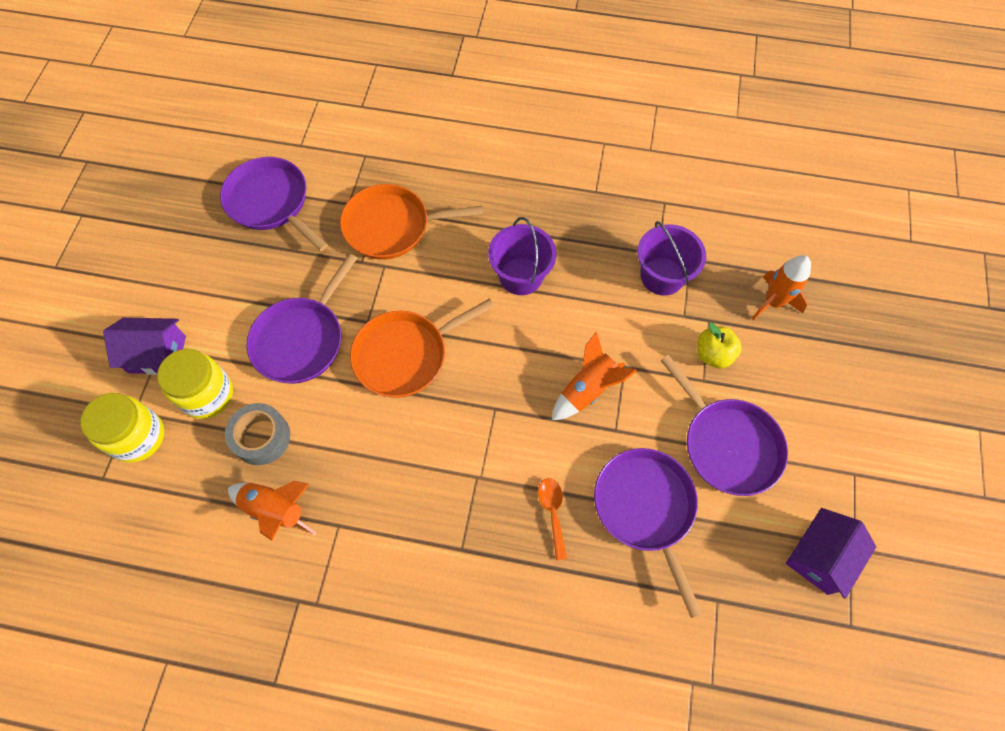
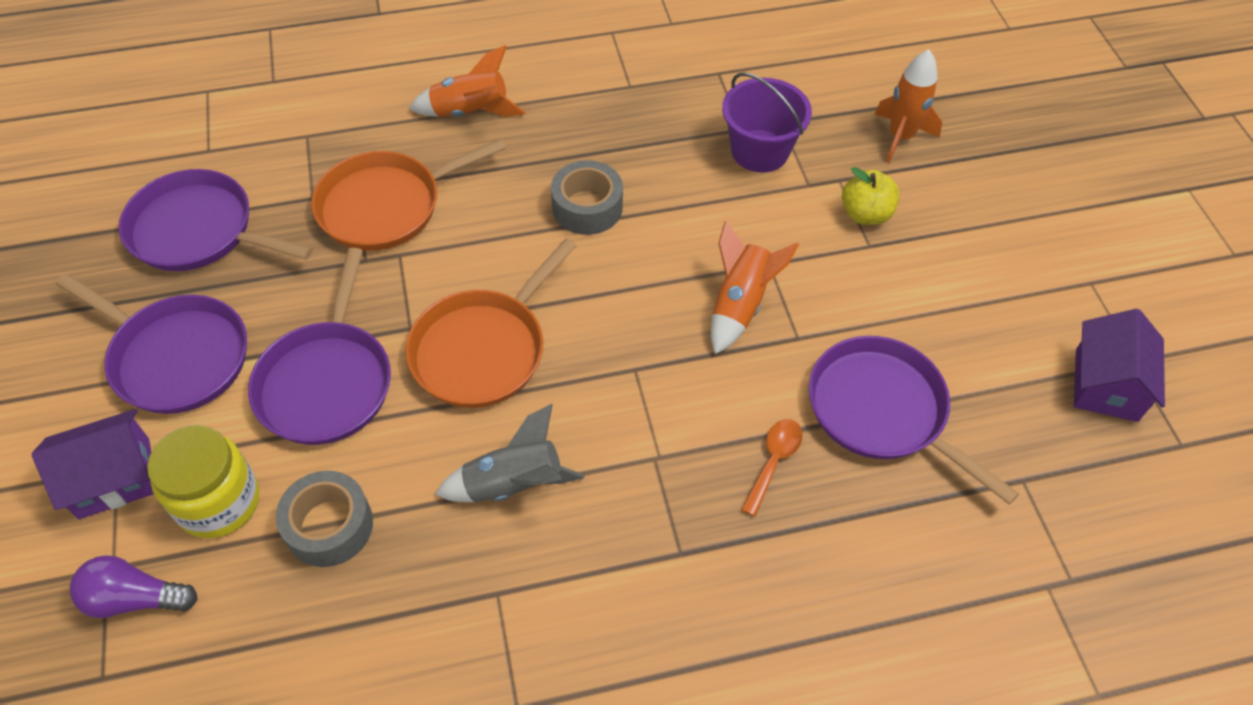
camera: 25 degrees left, 10 degrees down
yellow jar [81,393,164,463] -> purple light bulb [70,555,198,618]
orange rocket [228,481,317,541] -> orange rocket moved to [409,45,526,117]
purple bucket [488,217,556,295] -> grey tape [551,160,623,235]
orange spoon [538,478,567,560] -> orange spoon turned 60 degrees clockwise [741,419,803,517]
purple pan [661,355,788,496] -> purple pan moved to [56,274,247,414]
none -> grey rocket [435,404,584,502]

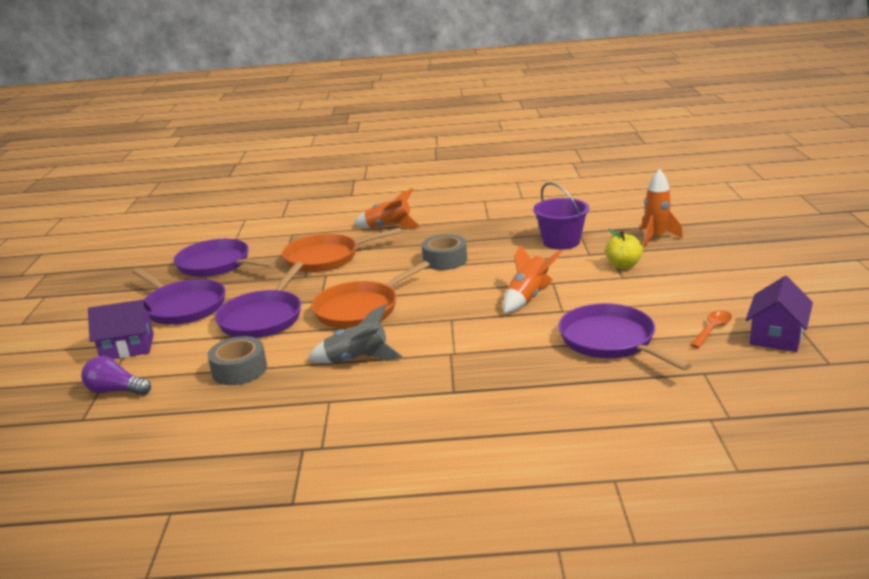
camera: 15 degrees right, 30 degrees down
yellow jar [147,425,259,538] -> none
orange spoon [741,419,803,517] -> orange spoon moved to [690,310,732,348]

